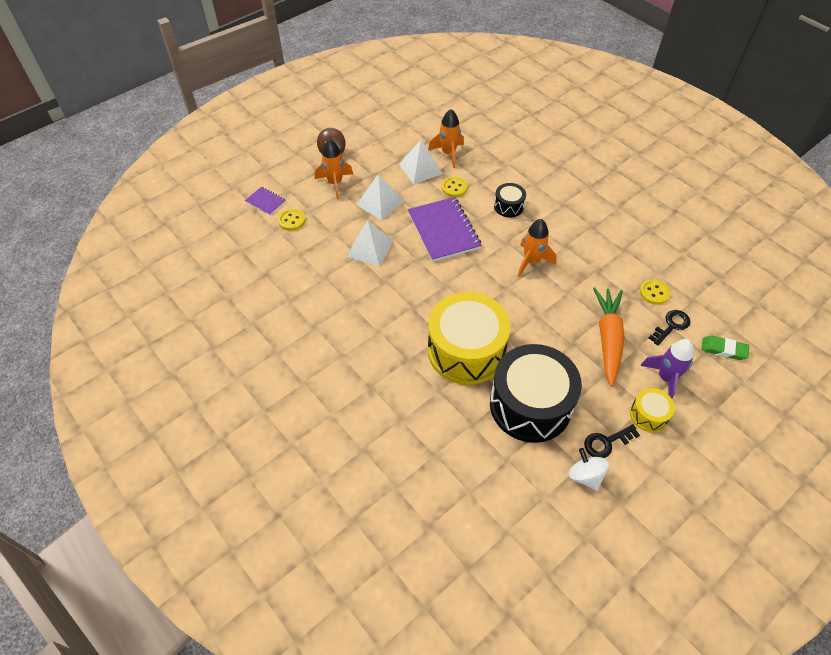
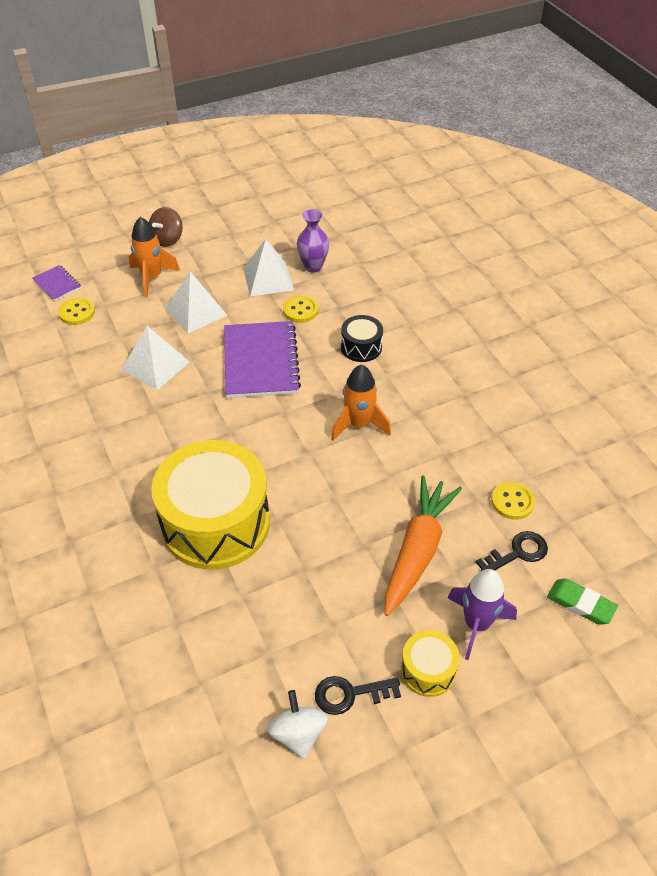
camera: 15 degrees right, 5 degrees down
orange rocket [428,109,464,168] -> purple vase [297,209,329,273]
black drum [490,344,582,443] -> none

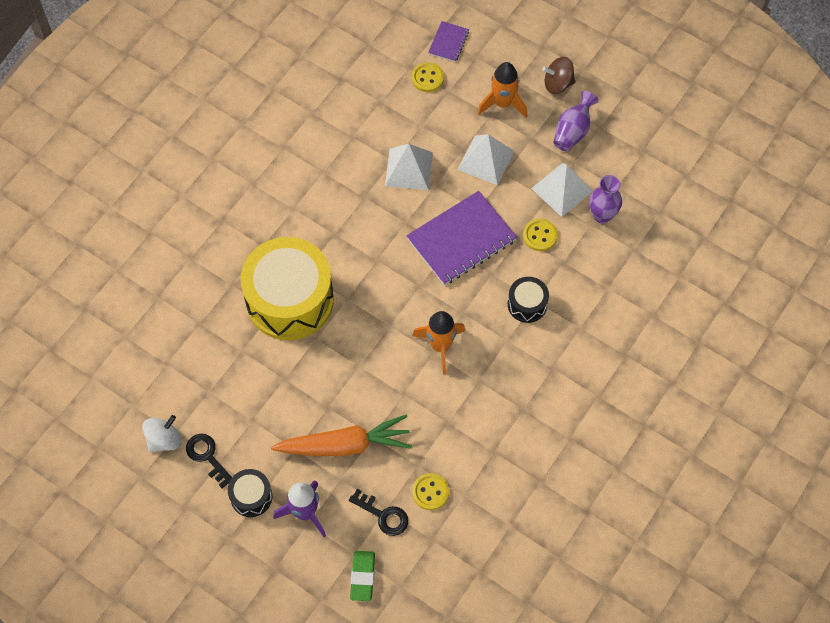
camera: 60 degrees right, 15 degrees up
yellow drum [401,630,460,697] -> black drum [228,469,272,517]
none -> purple vase [553,91,599,151]

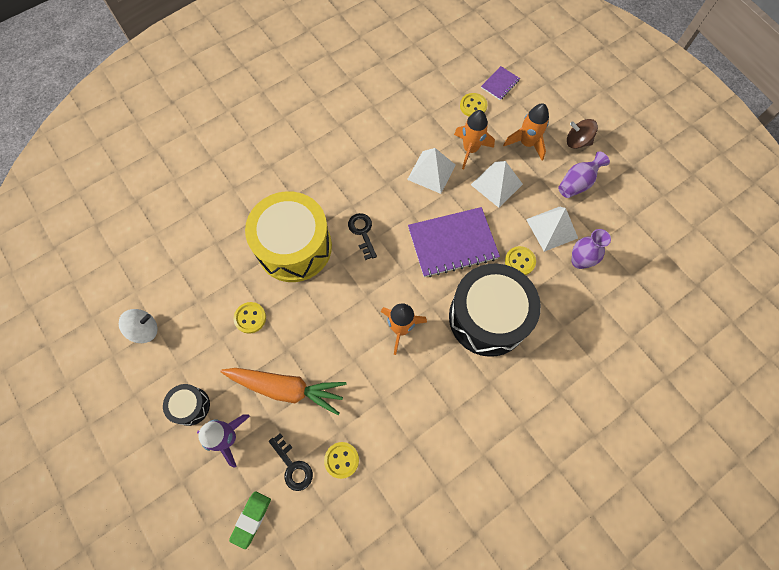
camera: 20 degrees right, 5 degrees up
black key [186,434,232,488] -> black key moved to [348,213,377,260]
black drum [508,277,549,323] -> black drum [449,264,541,357], size x2.22
none -> yellow button [233,302,266,334]
none -> orange rocket [454,110,495,169]

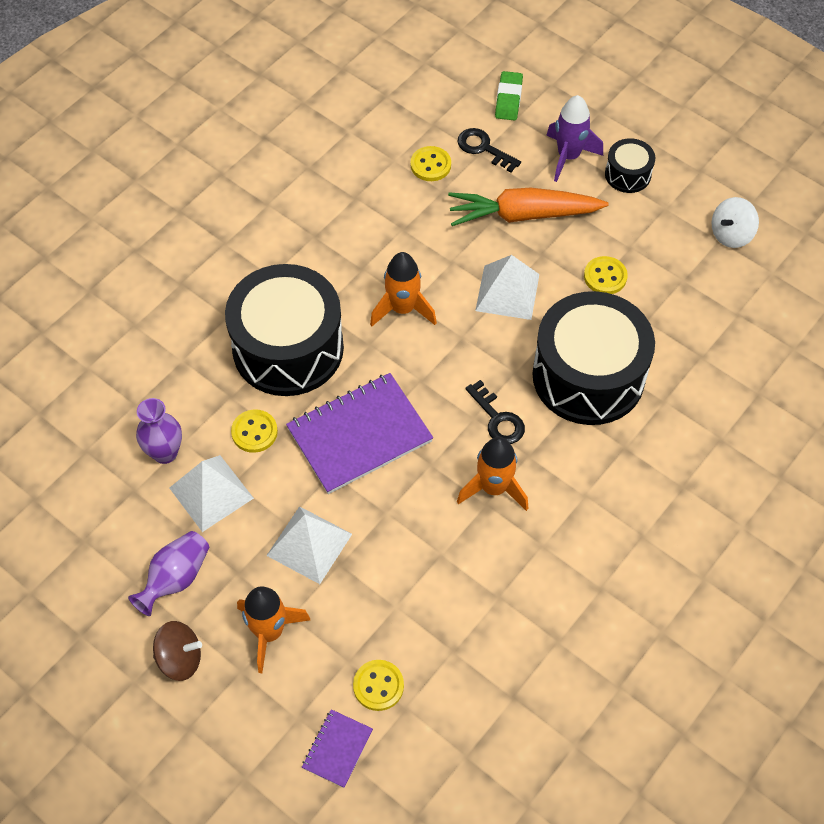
camera: 165 degrees right, 10 degrees down
yellow drum [245,191,332,282] -> black drum [532,291,655,425]
white pyramid [407,148,456,194] -> white pyramid moved to [475,255,539,320]
orange rocket [454,110,495,169] -> orange rocket moved to [457,437,528,511]

